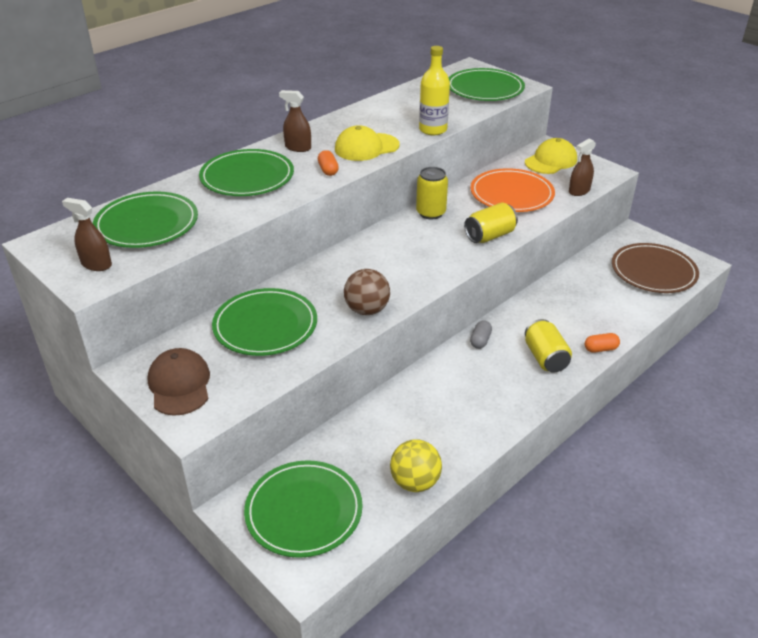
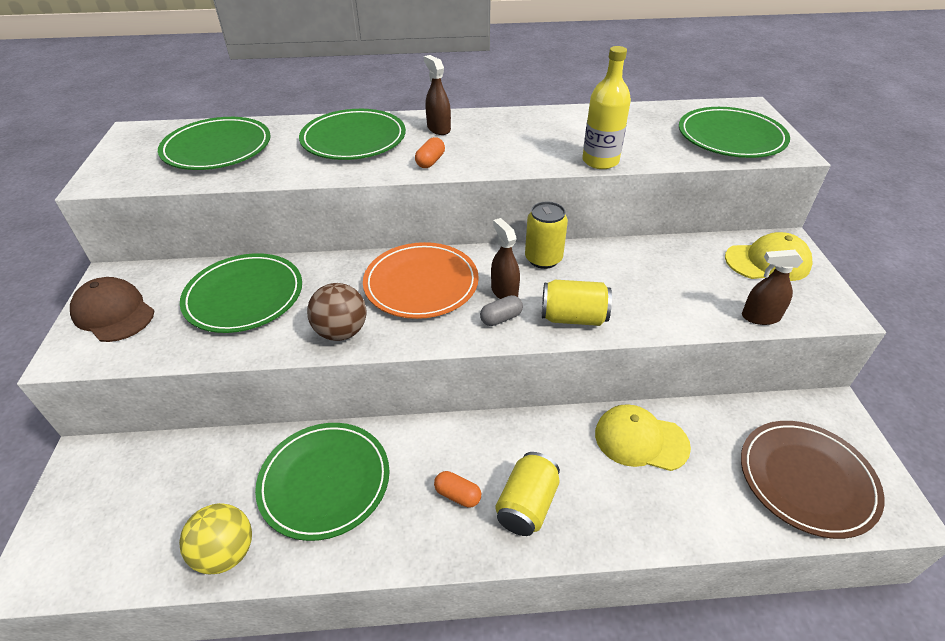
camera: 40 degrees right, 5 degrees up
brown spray bottle [62,198,112,271] -> brown spray bottle moved to [491,218,520,299]
brown cap [147,348,210,416] -> brown cap turned 75 degrees counterclockwise [70,277,154,342]
green plate [244,460,363,558] -> green plate moved to [255,423,390,541]
yellow cap [335,125,399,161] -> yellow cap moved to [595,404,691,471]
orange plate [470,168,555,212] -> orange plate moved to [363,242,479,319]
grey capsule [470,320,492,349] -> grey capsule moved to [480,295,523,326]
orange capsule [585,333,620,353] -> orange capsule moved to [434,471,481,508]

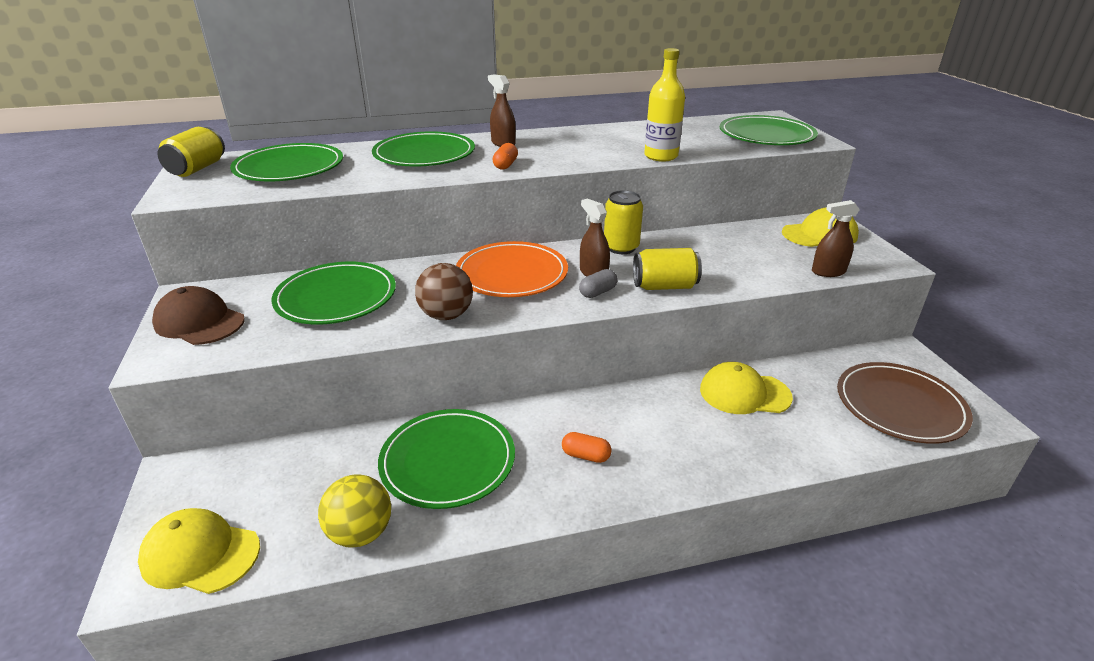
camera: 10 degrees left, 10 degrees down
yellow can [495,452,560,536] -> yellow can moved to [157,127,225,177]
none -> yellow cap [138,508,260,594]

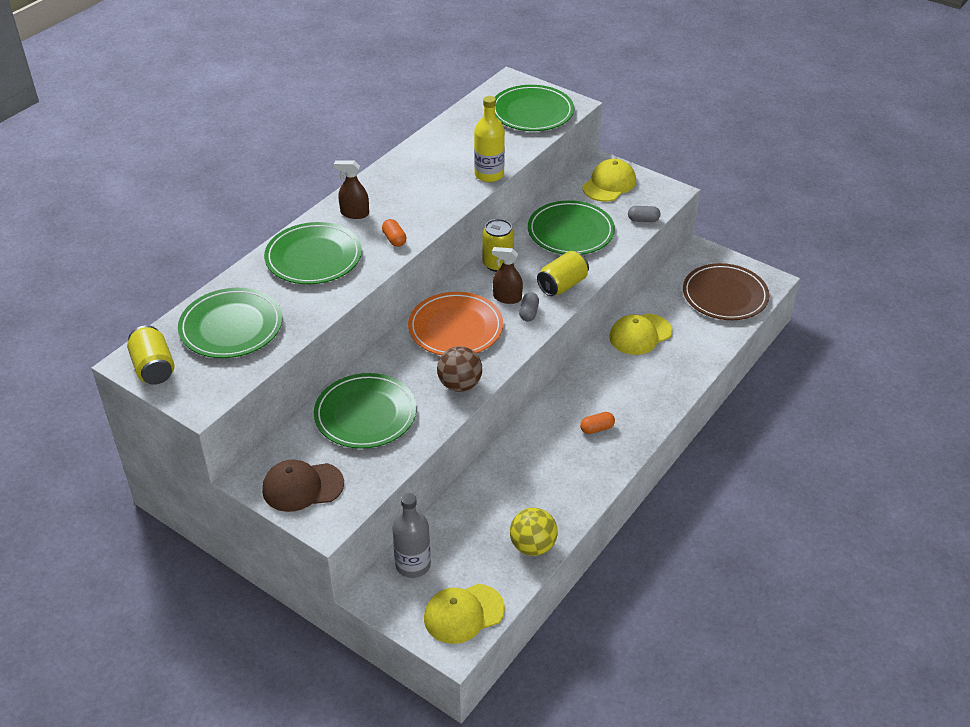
camera: 40 degrees left, 10 degrees up
green plate [378,409,515,509] -> green plate moved to [528,200,615,255]
brown spray bottle [812,200,860,277] -> grey capsule [628,206,661,222]
none -> grey bottle [392,493,431,578]

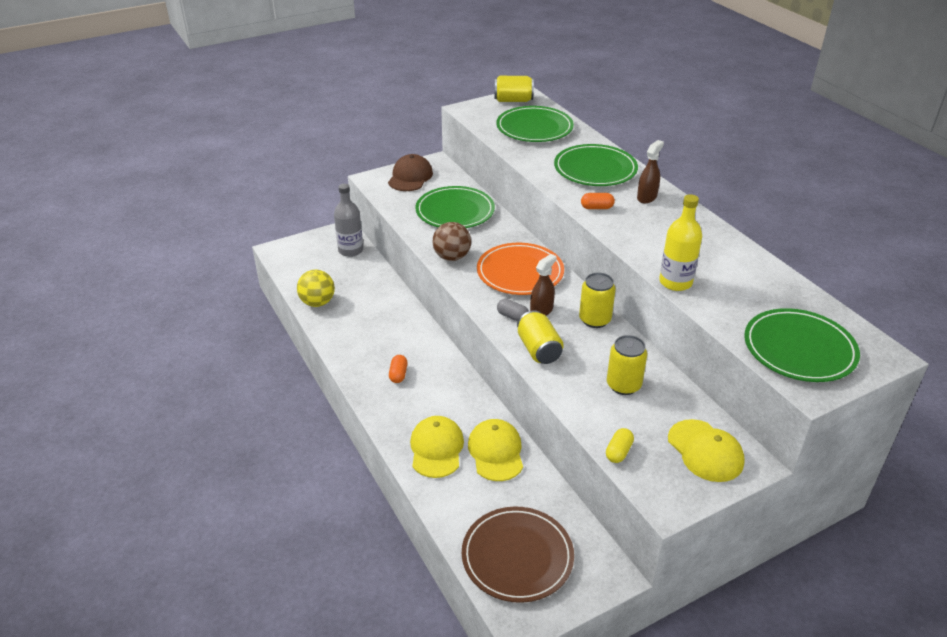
camera: 115 degrees right, 5 degrees down
yellow cap [424,584,505,644] -> yellow cap moved to [410,416,464,478]
green plate [528,200,615,255] -> yellow can [607,335,647,395]
grey capsule [628,206,661,222] -> yellow capsule [606,428,634,463]

